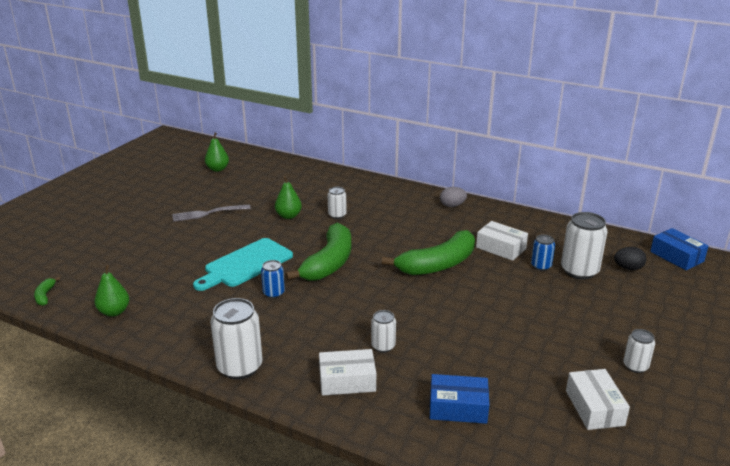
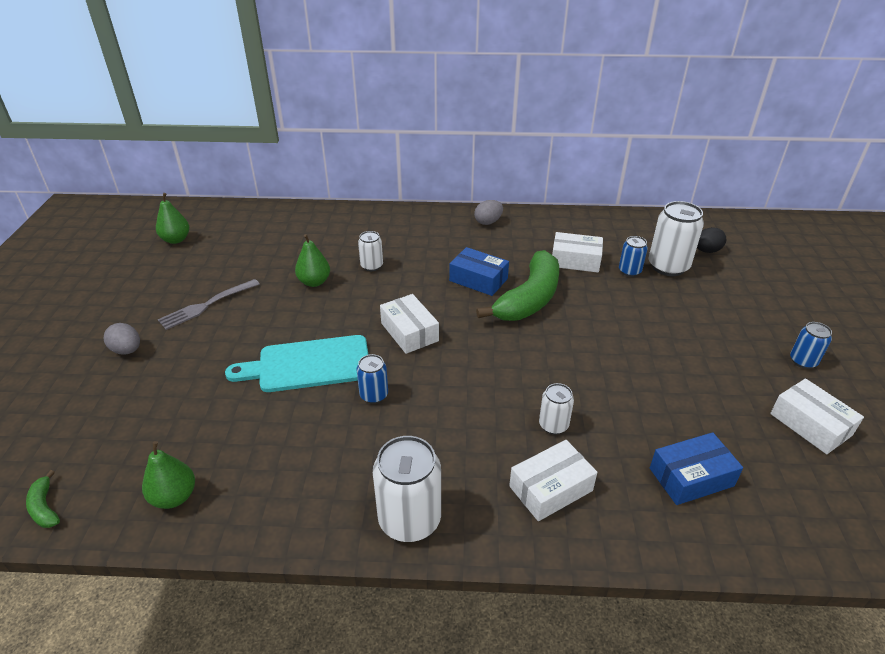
camera: 25 degrees left, 10 degrees up
turquoise cutting board [193,238,293,291] -> turquoise cutting board turned 60 degrees clockwise [225,335,368,392]
green banana [285,222,351,281] -> white box [380,294,439,354]
white can [623,329,655,373] -> blue can [790,322,832,369]
blue box [650,228,709,270] -> blue box moved to [449,247,509,296]
none -> grey egg [104,323,140,355]

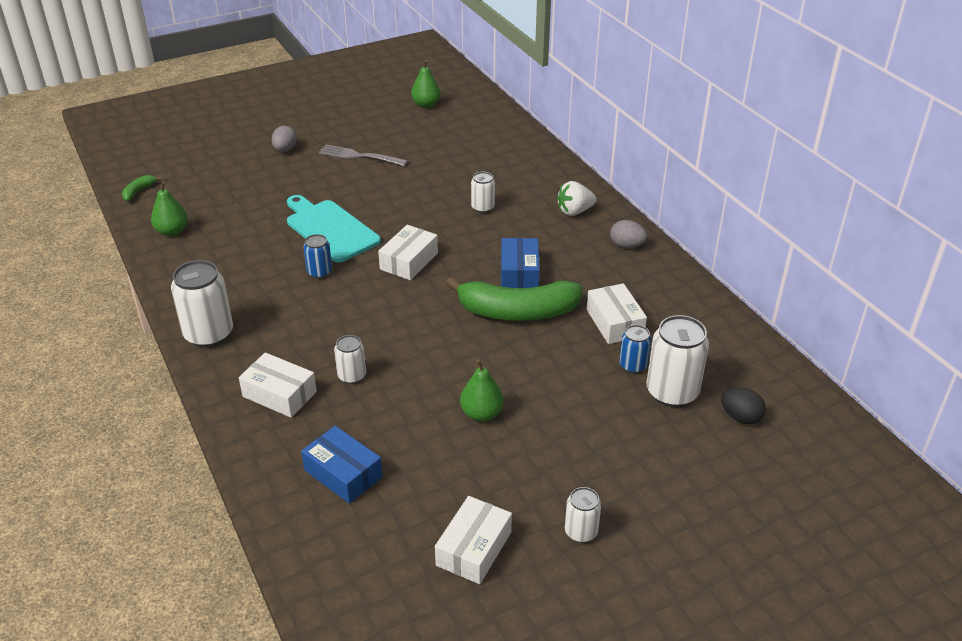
camera: 60 degrees right, 0 degrees up
green pear [295,234,330,287] -> green pear moved to [460,360,504,422]
blue can [790,322,832,369] -> white can [565,487,601,543]
none -> white strawberry [557,181,597,216]

